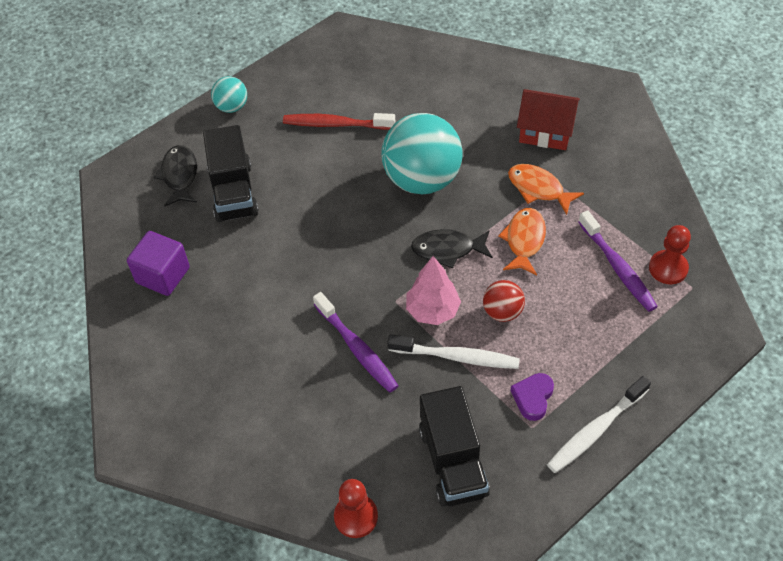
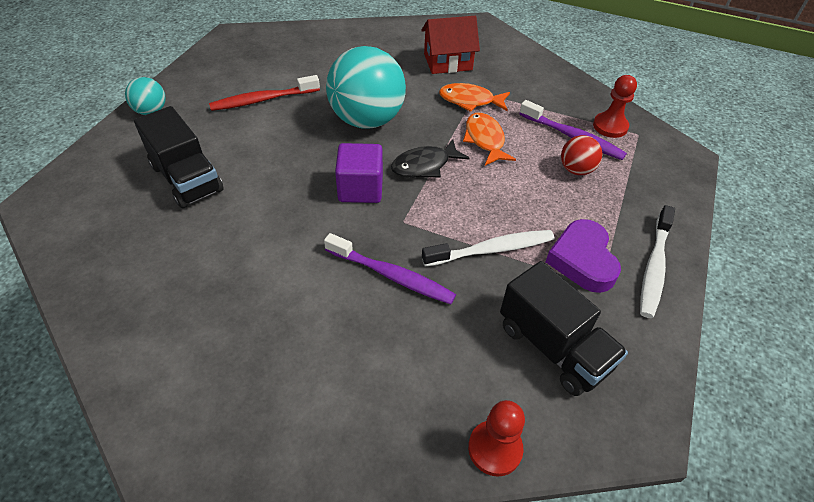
camera: 30 degrees left, 5 degrees down
purple cube [127,231,190,296] -> purple cube moved to [335,143,383,203]
black fish [154,145,197,206] -> none
pink tree [406,256,461,325] -> none
red ball [483,280,525,322] -> red ball moved to [561,135,603,175]
purple heart [510,373,554,421] -> purple heart [546,219,621,293], size x1.58

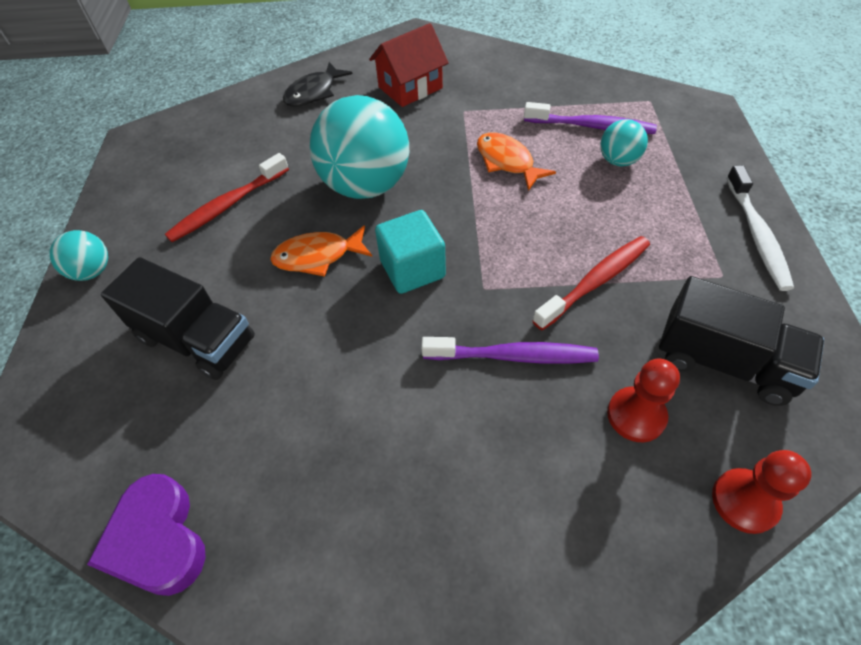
camera: 20 degrees left, 5 degrees up
purple cube [335,143,383,203] -> turquoise cube [375,210,446,294]
black fish [391,139,470,178] -> black fish moved to [283,62,352,107]
white toothbrush [422,230,554,267] -> red toothbrush [532,236,650,330]
orange fish [439,83,510,112] -> orange fish moved to [270,225,372,277]
purple heart [546,219,621,293] -> purple heart moved to [87,474,206,596]
red ball [561,135,603,175] -> turquoise ball [600,119,648,166]
red pawn [593,75,637,138] -> red pawn moved to [607,359,680,442]

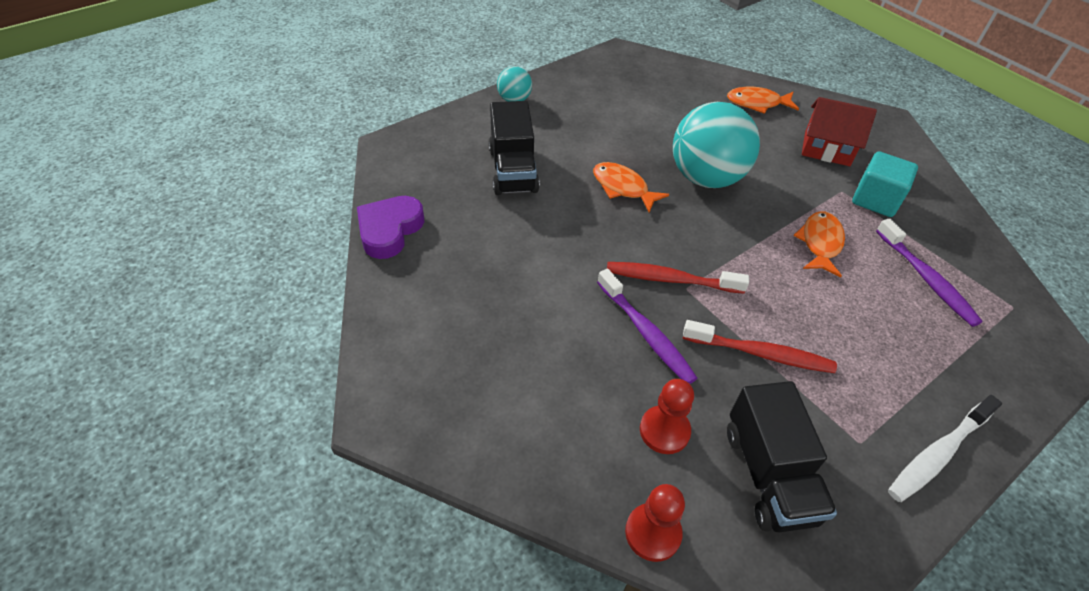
camera: 50 degrees right, 5 degrees down
red toothbrush [165,153,289,242] -> red toothbrush moved to [607,262,749,294]
black fish [283,62,352,107] -> orange fish [727,87,799,114]
turquoise cube [375,210,446,294] -> turquoise cube moved to [852,151,918,217]
turquoise ball [600,119,648,166] -> none

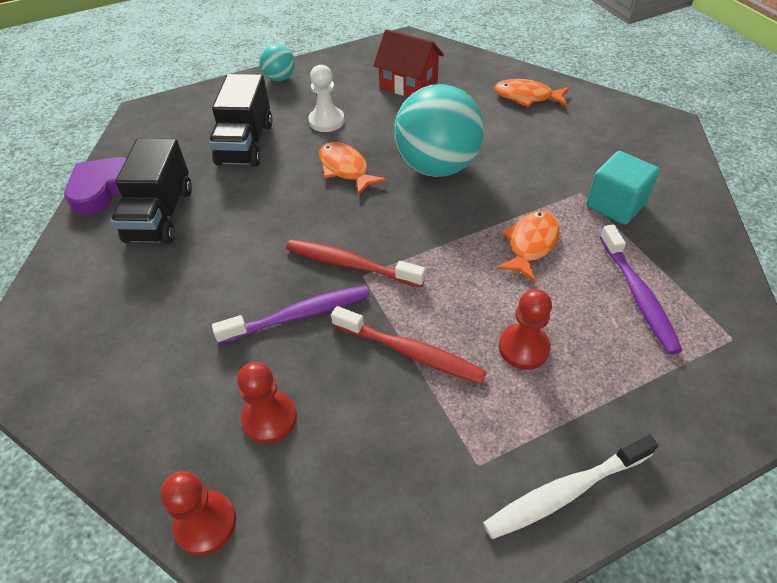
camera: 15 degrees right, 0 degrees up
purple toothbrush [597,268,697,384] -> purple toothbrush turned 90 degrees counterclockwise [212,285,370,344]
black truck [727,381,837,532] -> black truck moved to [111,139,192,244]
red house [802,97,877,166] -> red house moved to [373,29,444,97]
none -> white pawn [308,65,344,132]
none -> red pawn [499,289,552,370]

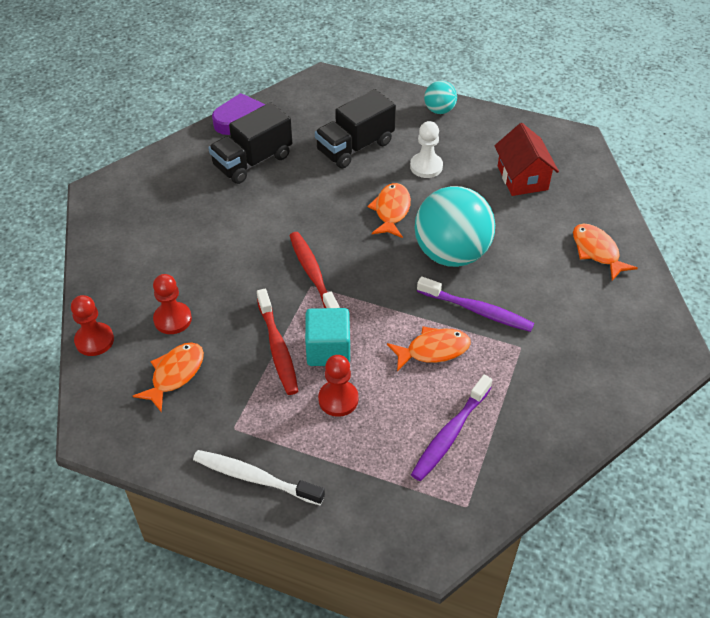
camera: 45 degrees right, 0 degrees up
purple toothbrush [212,285,370,344] -> purple toothbrush moved to [417,276,534,332]
turquoise cube [586,151,660,225] -> turquoise cube moved to [305,308,350,366]
none -> orange fish [133,342,204,412]

